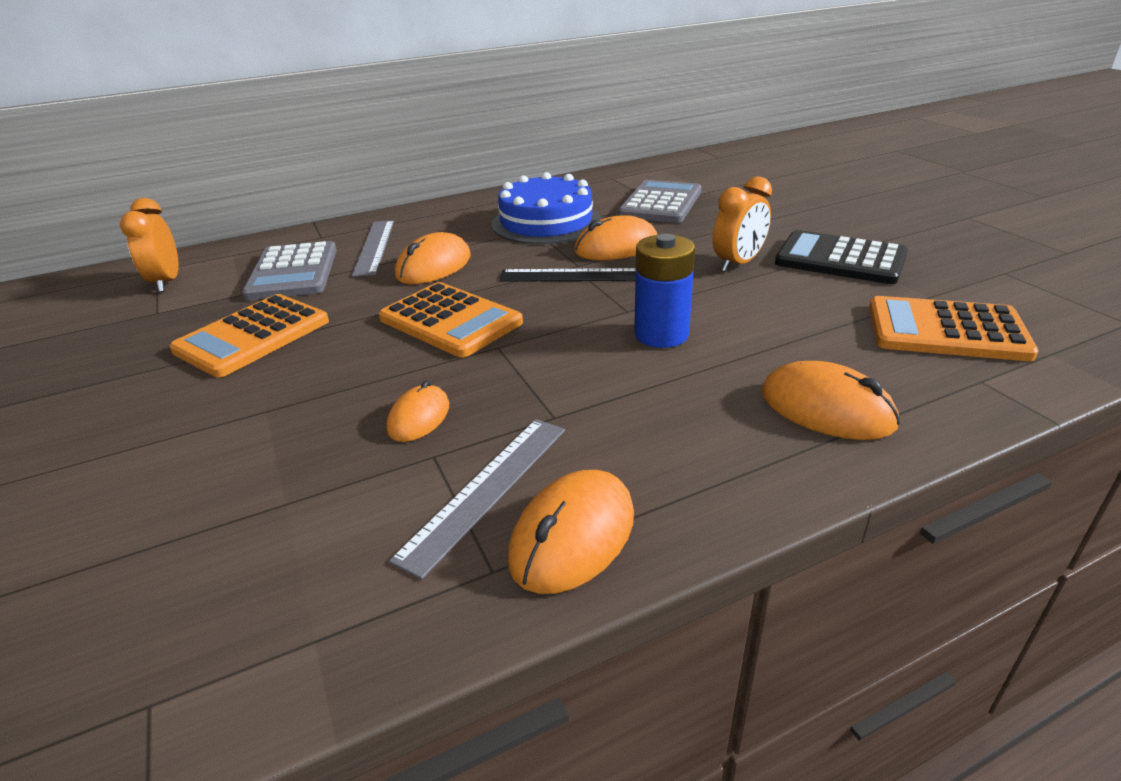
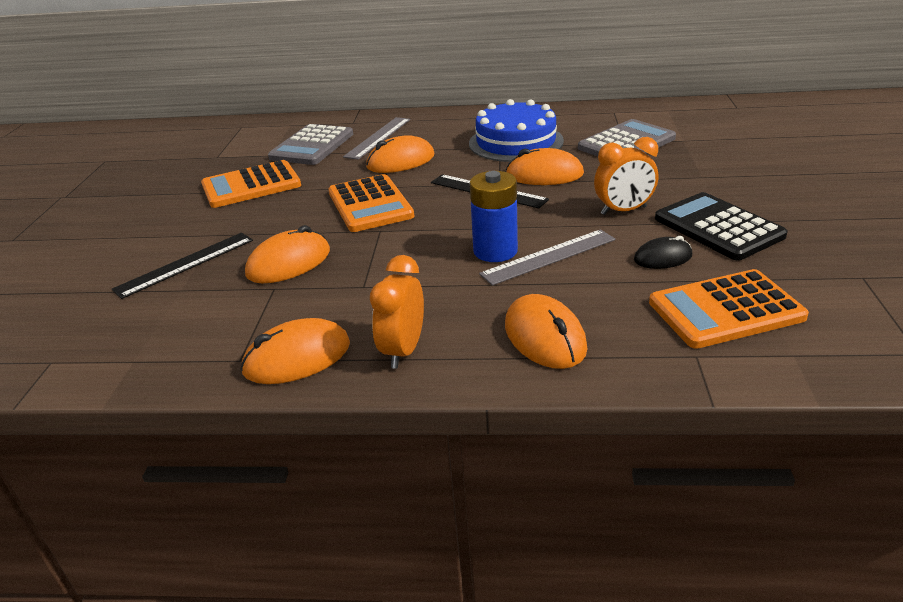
camera: 30 degrees right, 0 degrees up
orange clock [120,198,178,292] -> orange clock moved to [370,255,424,369]
orange mouse [387,380,449,442] -> orange mouse [245,225,330,283], size x1.58
grey ruler [389,419,565,579] -> grey ruler moved to [479,229,616,286]
orange calculator [869,296,1039,361] -> orange calculator turned 60 degrees counterclockwise [649,269,809,349]
none -> black ruler [112,233,253,299]
none -> black mouse [634,236,692,269]

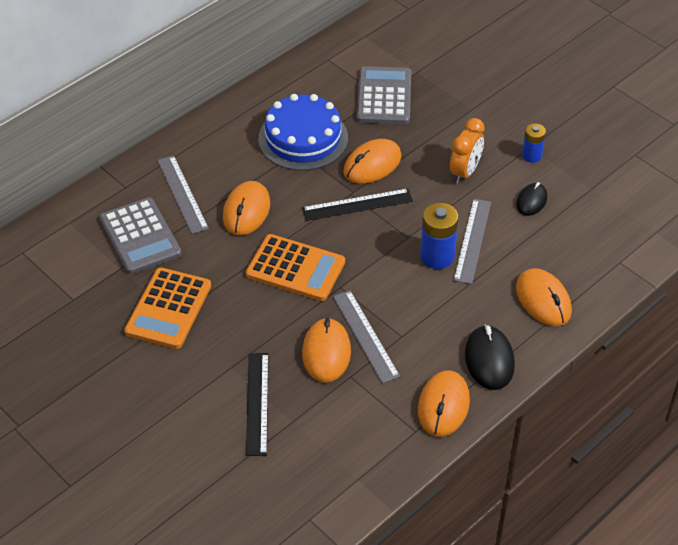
camera: 50 degrees left, 15 degrees up
orange clock [370,255,424,369] -> black mouse [465,325,515,390]
orange mouse [505,294,587,369] -> orange mouse turned 45 degrees clockwise [516,268,572,326]
orange calculator [649,269,809,349] -> none
black calculator [655,192,788,260] -> blue battery [522,123,546,163]
none -> grey ruler [333,290,400,383]

